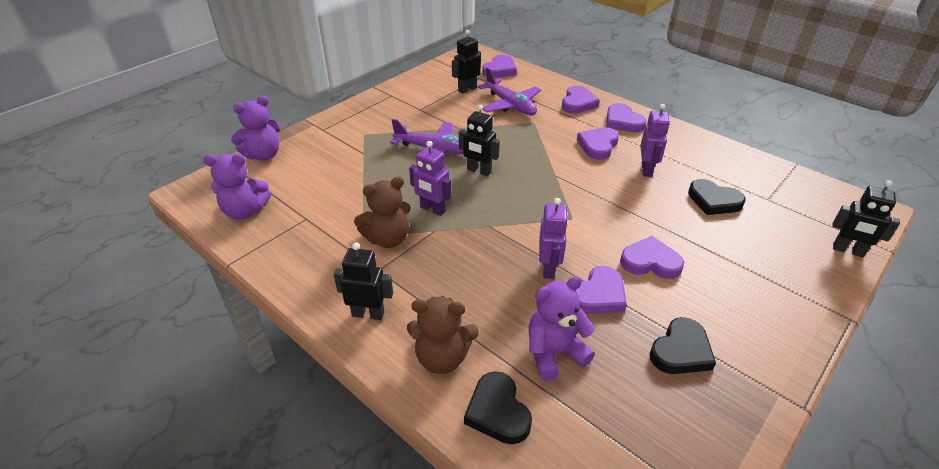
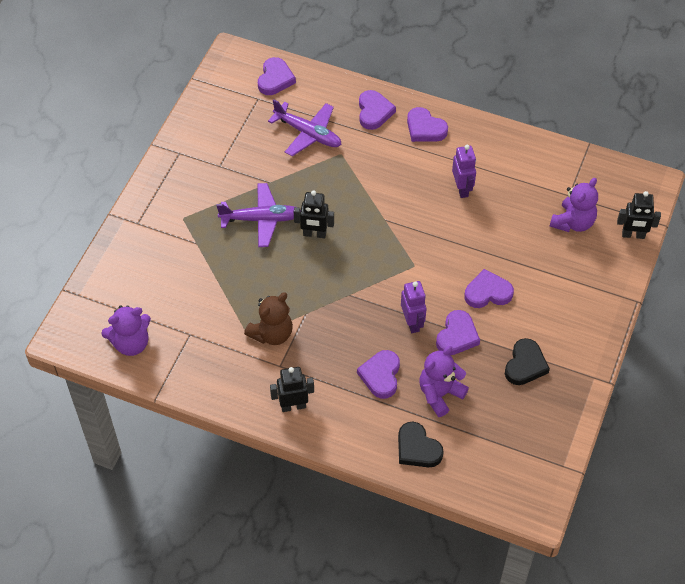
camera: 20 degrees left, 15 degrees up
purple teddy bear [231,96,281,161] -> purple teddy bear moved to [550,178,598,232]
brown teddy bear [407,296,479,374] -> none
purple robot [409,141,452,216] -> none
black robot [452,30,481,94] -> none
purple heart [577,127,619,160] -> purple heart moved to [357,350,400,399]
black heart [688,179,746,215] -> none

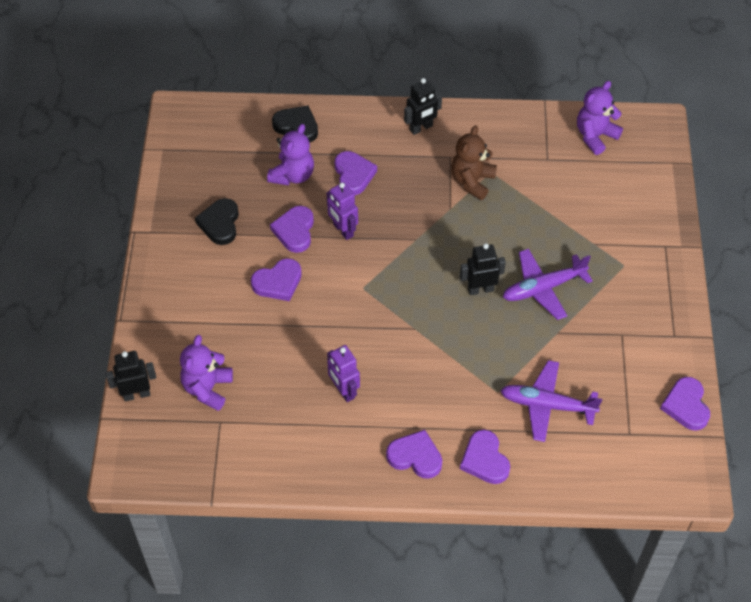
camera: 160 degrees right, 0 degrees up
purple heart [258,57,296,95] -> purple heart moved to [660,377,710,431]

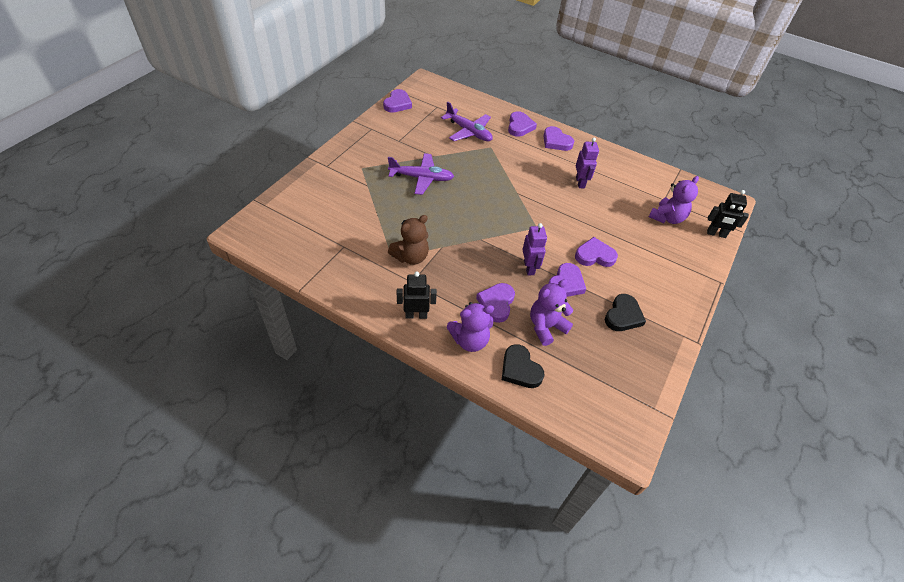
camera: 155 degrees left, 5 degrees down
black robot [460,243,506,295] -> none
purple teddy bear [577,81,623,155] -> purple teddy bear moved to [447,302,494,352]

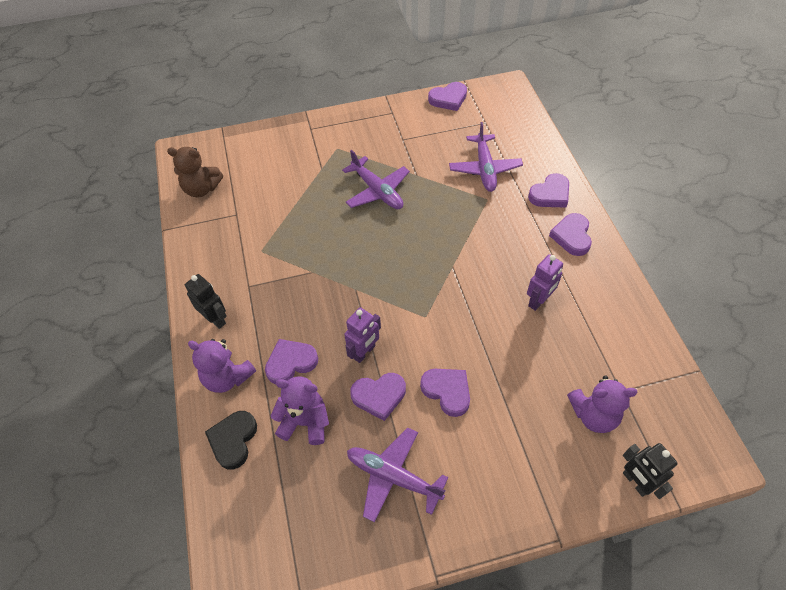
camera: 50 degrees right, 5 degrees up
brown teddy bear [388,215,429,265] -> brown teddy bear moved to [167,147,223,197]
black heart [605,294,646,331] -> purple plane [347,427,448,522]

